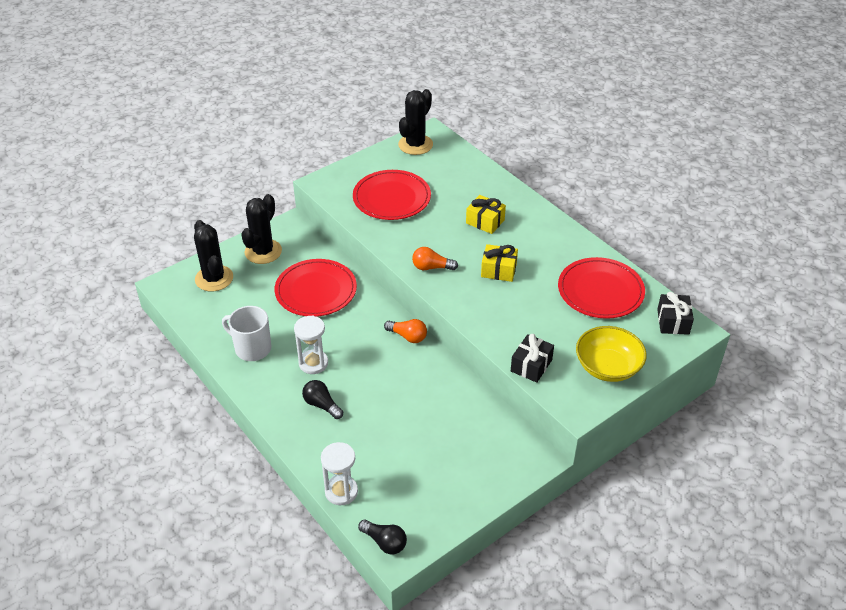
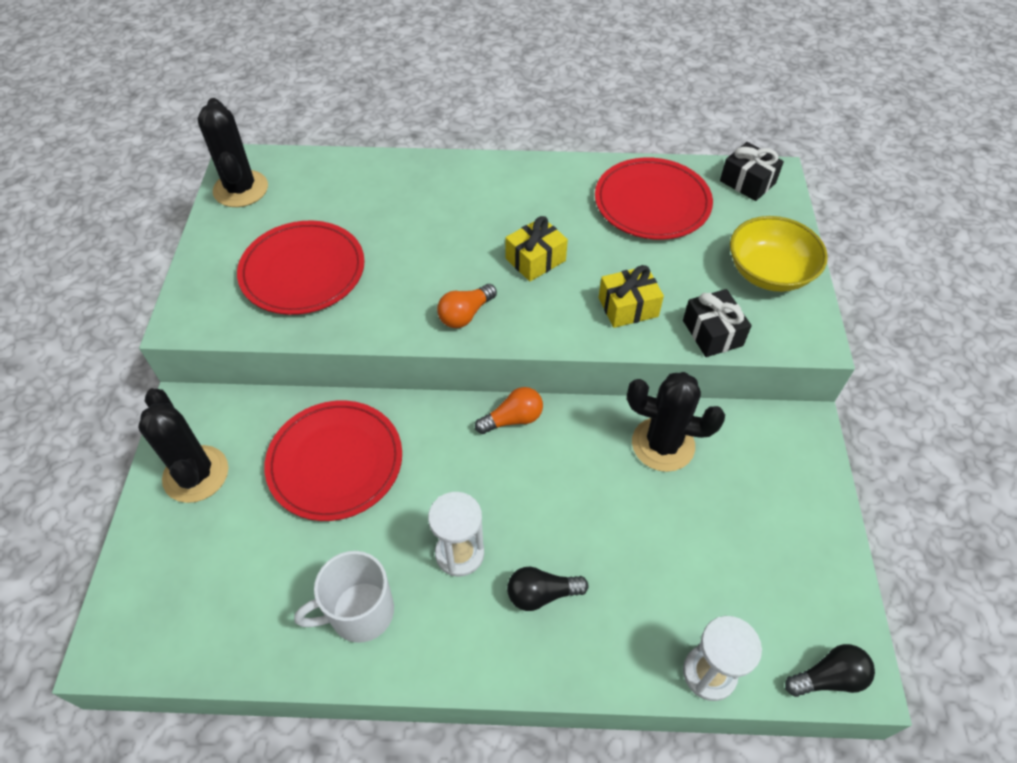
camera: 50 degrees left, 10 degrees up
black cactus [194,220,233,292] -> black cactus moved to [627,372,725,472]
yellow gift [466,195,506,234] -> yellow gift moved to [599,265,664,328]

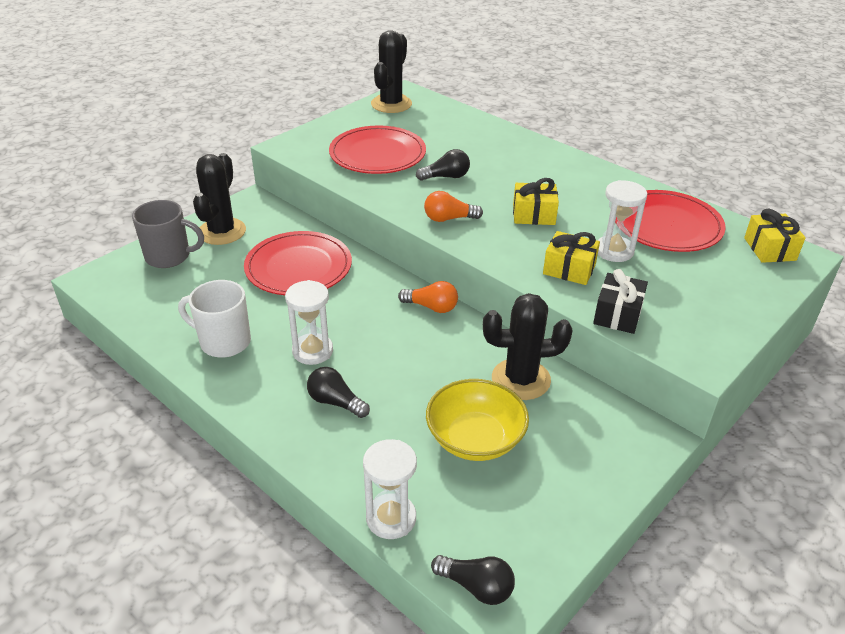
camera: 40 degrees right, 15 degrees down
black cactus [627,372,725,472] -> black cactus turned 60 degrees counterclockwise [483,293,573,400]
black gift [720,142,784,201] -> yellow gift [744,209,806,263]
yellow bowl [730,216,828,292] -> yellow bowl moved to [426,379,529,461]
none -> grey mug [132,200,204,268]
none -> black light bulb [416,149,470,181]
none -> white hourglass [597,180,647,262]

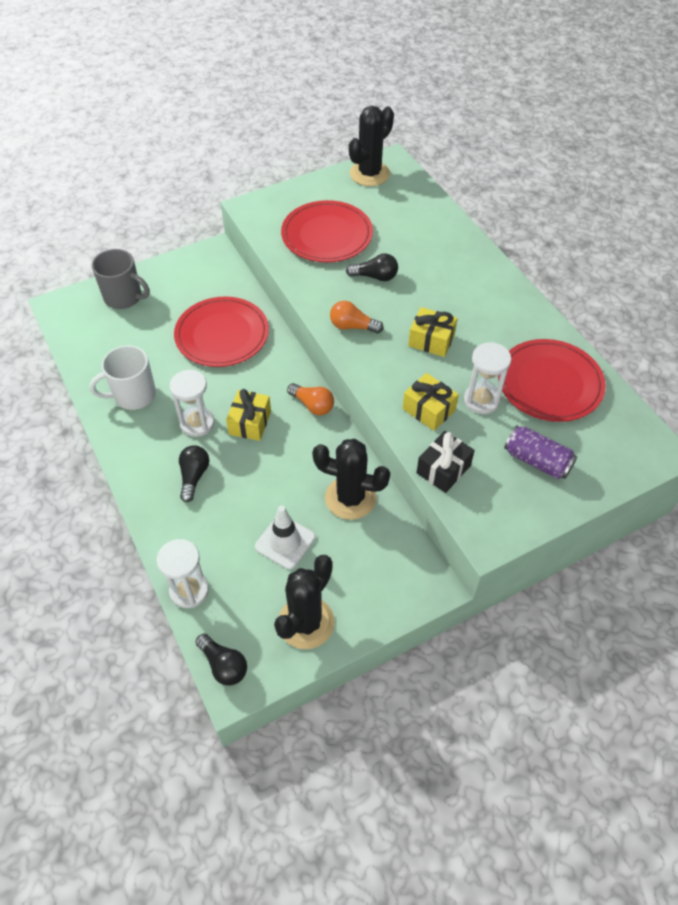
camera: 20 degrees right, 15 degrees up
white mug [178,280,251,358] -> white mug turned 60 degrees counterclockwise [89,345,156,410]
black cactus [193,153,246,245] -> black cactus moved to [274,555,335,649]
black light bulb [307,367,370,418] -> black light bulb turned 45 degrees clockwise [179,445,209,502]
yellow bowl [426,379,529,461] -> white traffic cone [255,505,315,569]
yellow gift [744,209,806,263] -> yellow gift moved to [226,389,271,441]
none -> purple can [504,425,577,479]

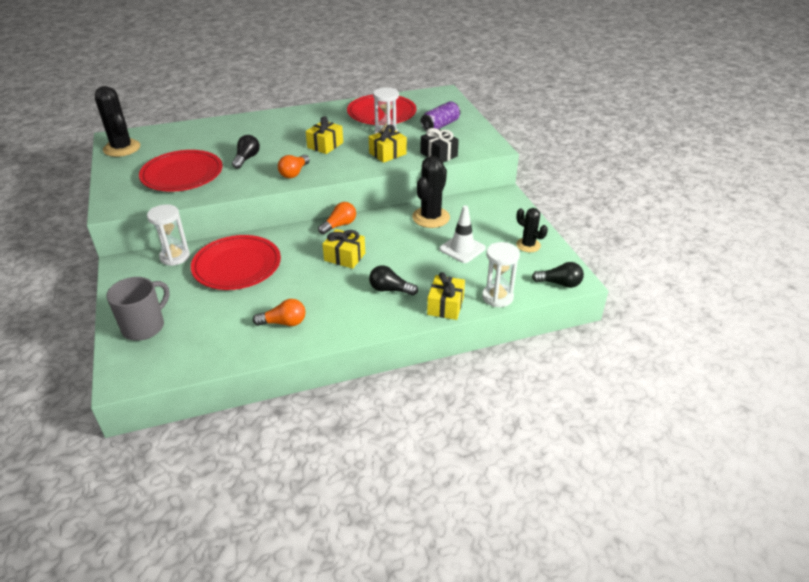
camera: 80 degrees left, 15 degrees down
white mug [89,345,156,410] -> orange light bulb [253,299,306,326]
white hourglass [170,370,215,437] -> white hourglass moved to [147,204,190,266]
black light bulb [195,633,247,686] -> black light bulb turned 45 degrees clockwise [532,262,584,288]
black cactus [274,555,335,649] -> black cactus [516,208,548,252], size x0.61
none -> yellow gift [427,272,465,320]

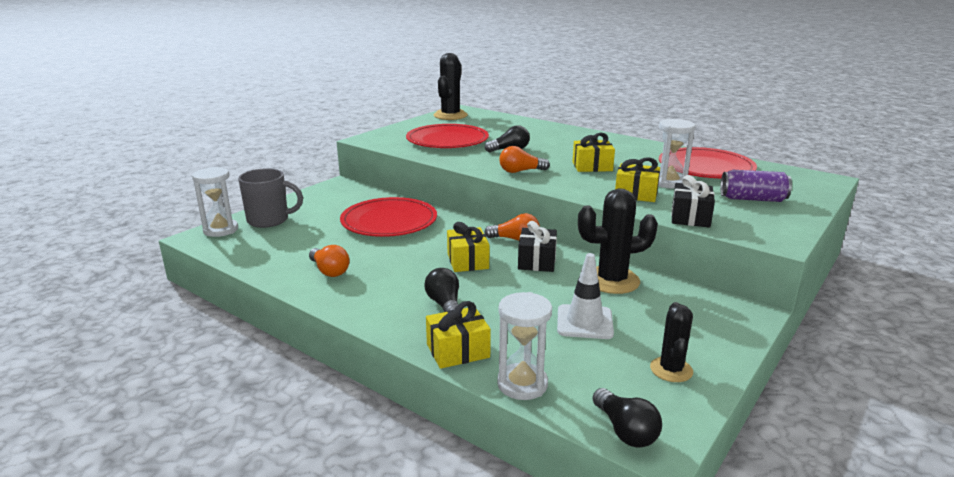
camera: 55 degrees right, 15 degrees down
white hourglass [147,204,190,266] -> white hourglass moved to [192,167,238,237]
none -> black gift [518,221,557,272]

